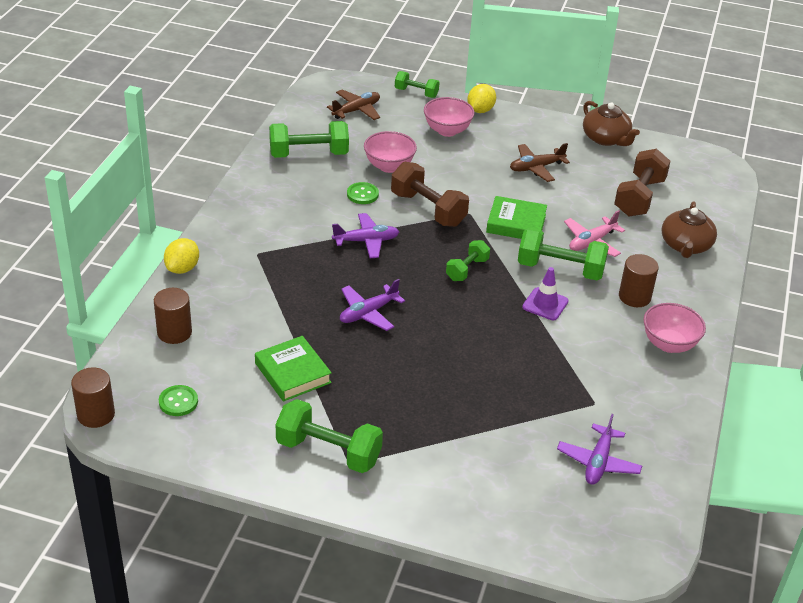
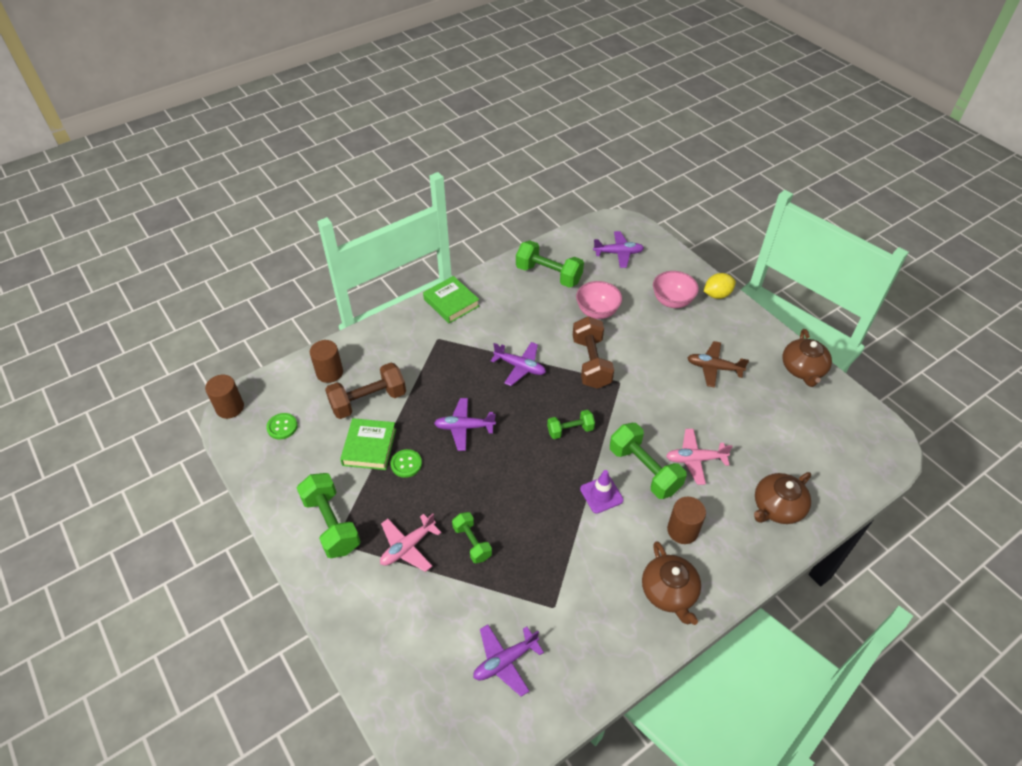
camera: 40 degrees right, 10 degrees up
yellow lemon [164,238,199,274] -> none
brown plane [327,90,380,120] -> purple plane [593,231,644,268]
green button [347,182,379,204] -> green button moved to [390,449,422,478]
green dumbbell [395,71,440,98] -> green dumbbell moved to [452,512,492,563]
green book [486,196,547,239] -> green book moved to [423,276,479,323]
brown dumbbell [614,149,671,217] -> brown dumbbell moved to [325,363,406,419]
pink bowl [643,303,706,353] -> brown teapot [642,541,701,625]
none -> pink plane [380,514,442,572]

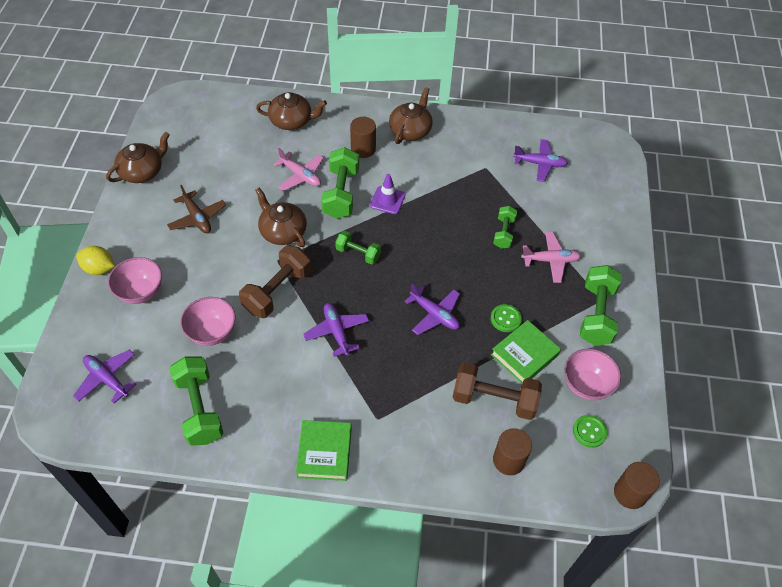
camera: 140 degrees left, 5 degrees up
none -> brown teapot [255,188,307,247]
none -> pink bowl [564,349,621,400]

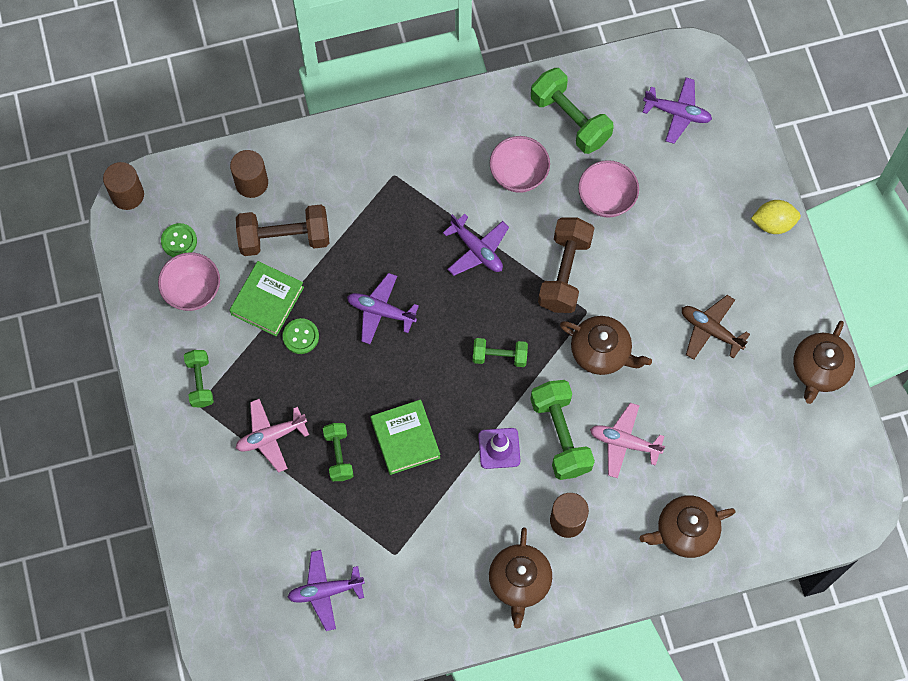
camera: 160 degrees right, 15 degrees up
pink bowl [108,257,162,304] -> pink bowl moved to [490,136,550,193]
green book [296,420,352,481] -> green book moved to [371,399,440,475]
green dumbbell [580,265,622,345] -> green dumbbell [184,350,214,407], size x0.59

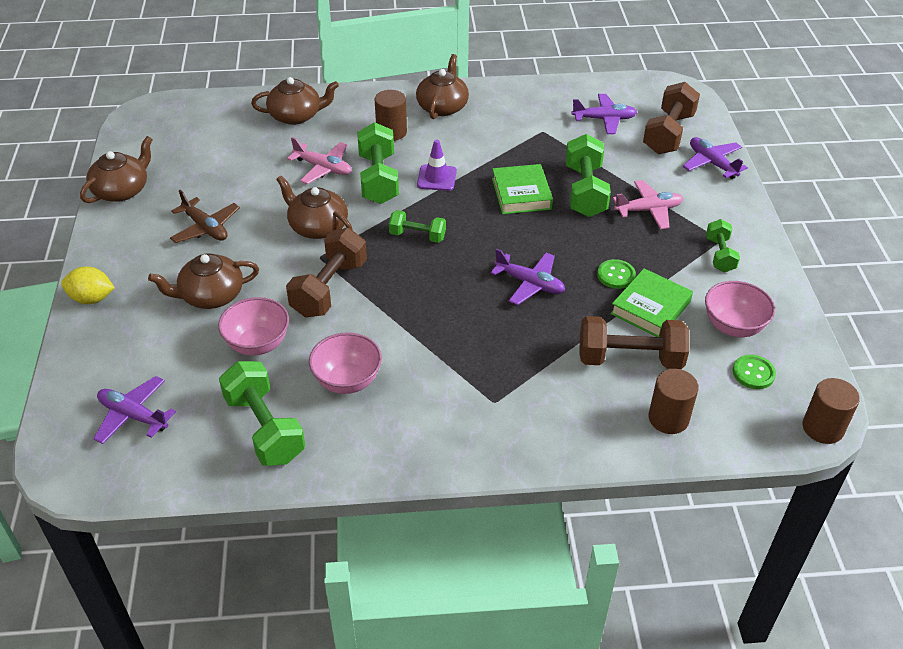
camera: 170 degrees left, 25 degrees down
green dumbbell [323,423,354,481] -> green dumbbell [566,134,611,217], size x1.70
purple plane [443,214,509,276] -> purple plane moved to [683,137,748,179]
none -> brown teapot [148,253,259,309]
none -> brown dumbbell [643,82,700,154]

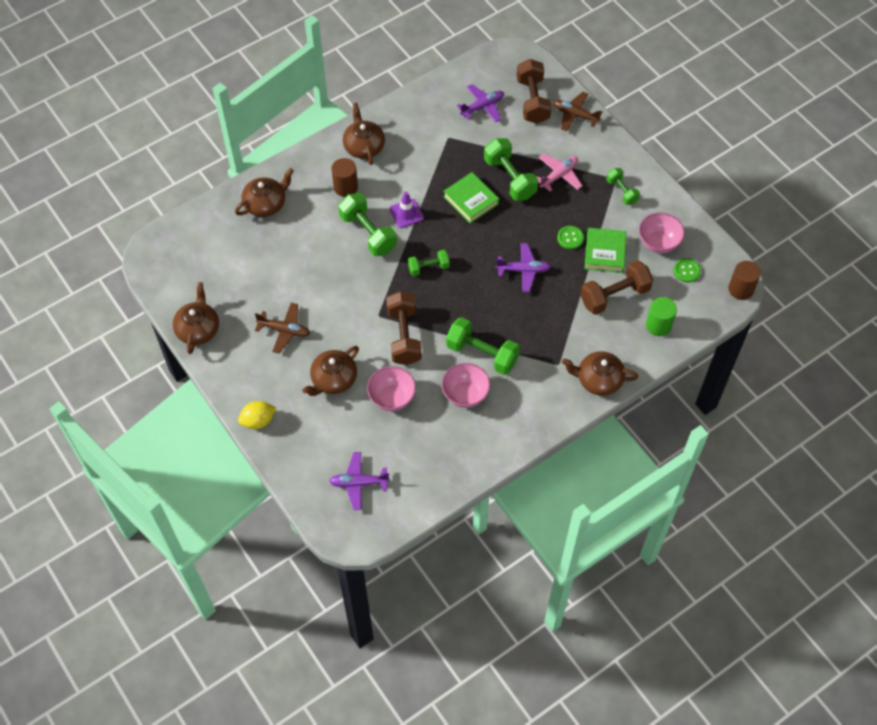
camera: 30 degrees left, 15 degrees up
green dumbbell [219,361,305,466] -> green dumbbell moved to [446,317,520,375]
brown teapot [276,176,353,239] -> brown teapot moved to [562,351,638,396]
pink plane [287,137,352,184] -> none
brown cylinder [648,369,699,434] -> green cylinder [646,297,677,336]
purple plane [683,137,748,179] -> brown plane [553,92,602,131]

